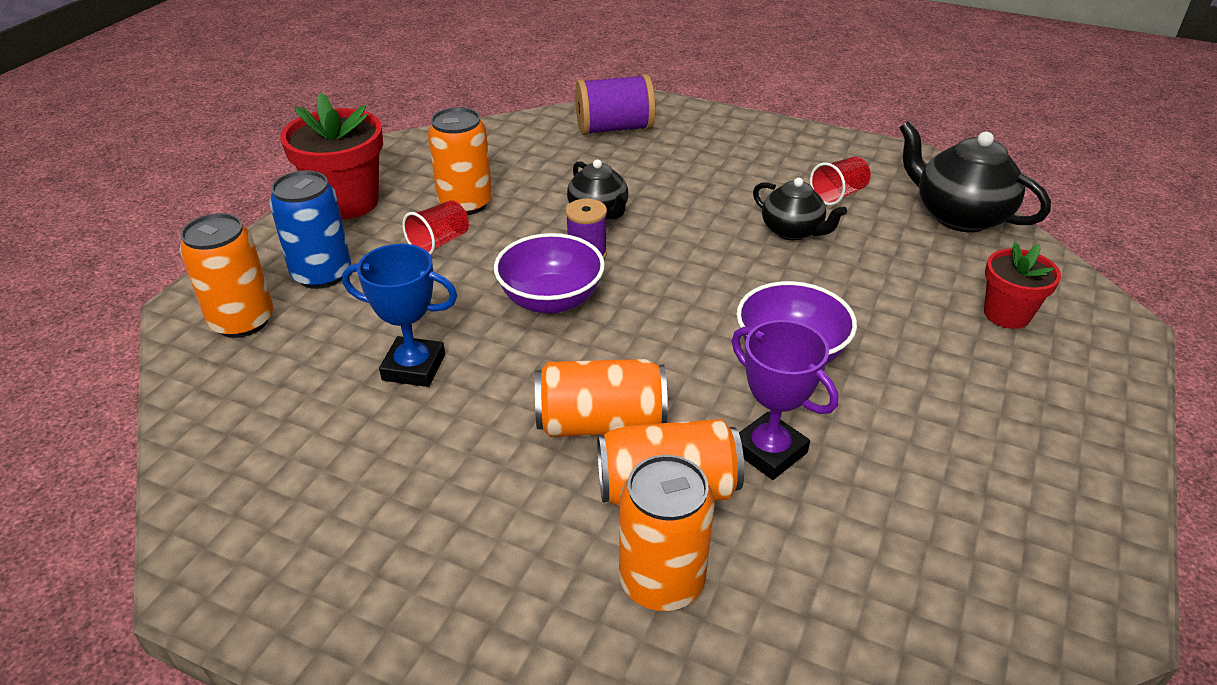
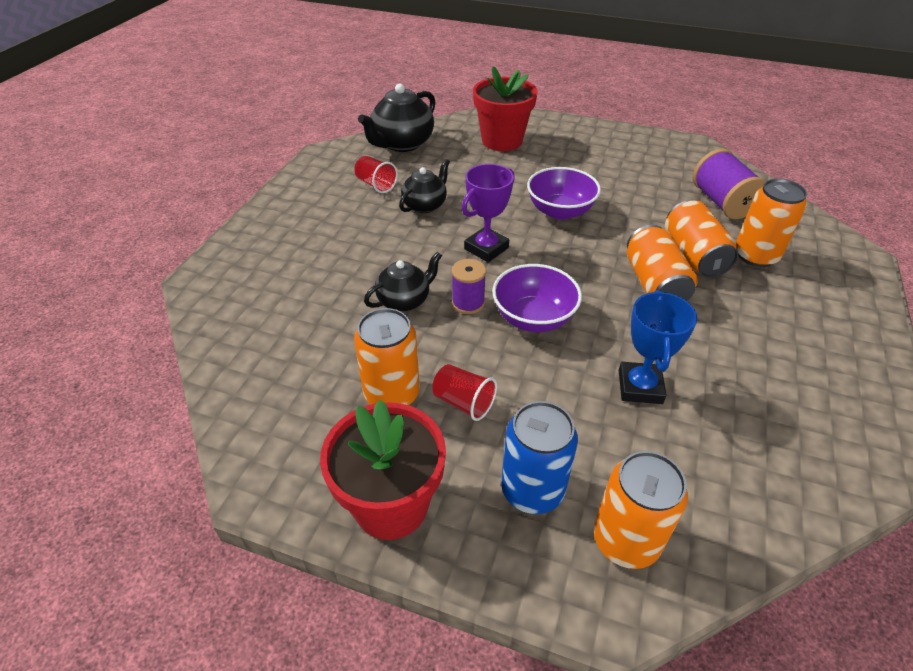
camera: 95 degrees left, 5 degrees up
purple spool [575,74,655,135] -> purple spool moved to [693,149,766,219]
purple trophy [732,320,839,480] -> purple trophy moved to [462,164,515,262]
red flower pot [984,242,1061,329] -> red flower pot [473,66,538,151], size x1.63

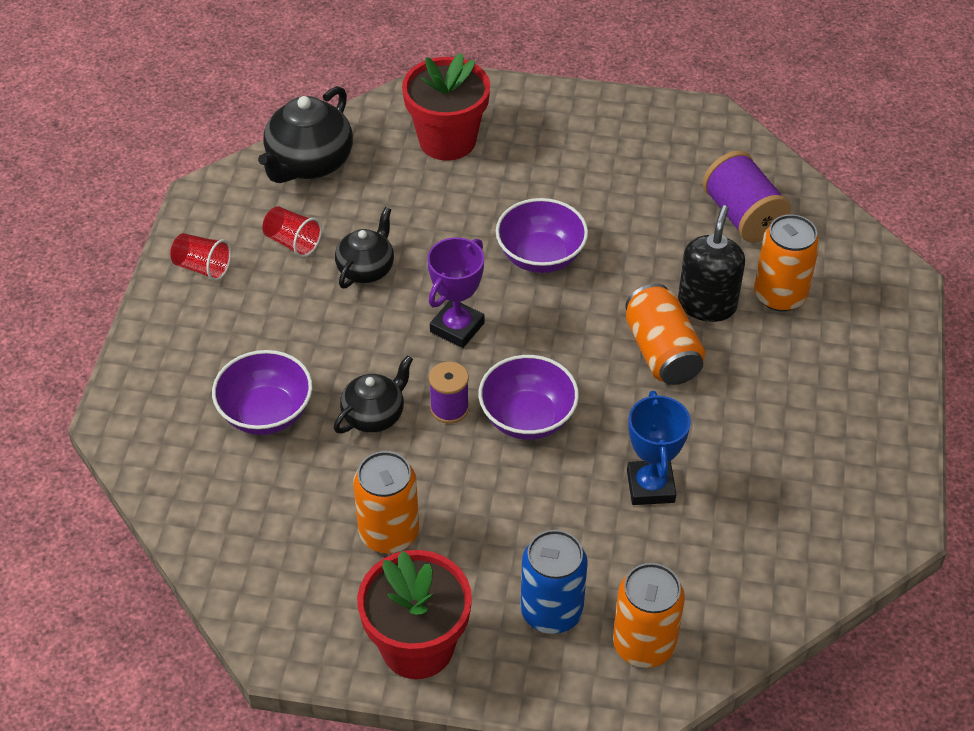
camera: 10 degrees left, 5 degrees up
red cup [432,364,497,421] -> red cup moved to [170,233,231,281]
orange can [665,200,739,278] -> black soap dispenser [678,205,745,322]
none -> purple bowl [212,350,312,435]

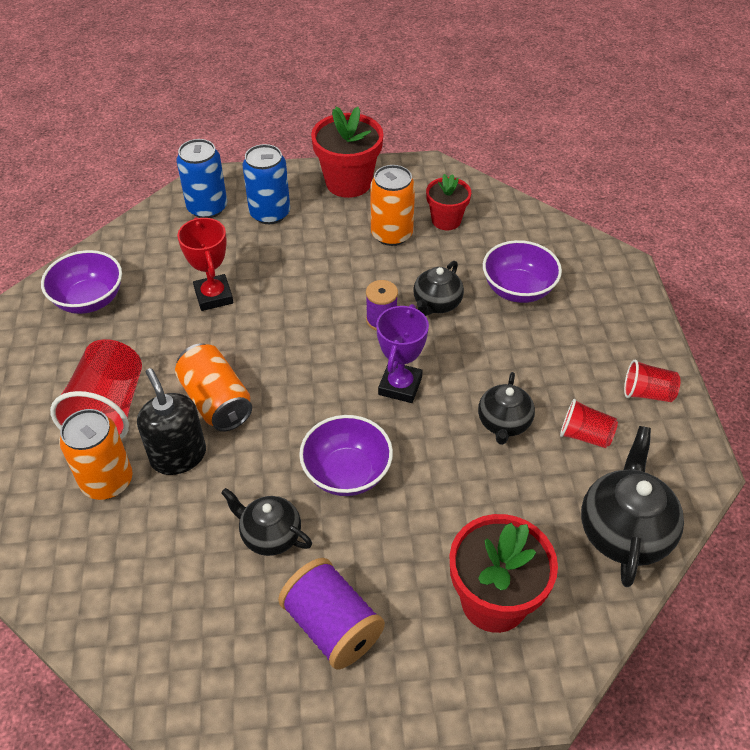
camera: 165 degrees right, 0 degrees up
purple bowl [478,355,579,440] -> purple bowl moved to [41,250,122,314]
orange can [613,563,685,668] -> blue can [177,139,227,218]
blue trophy [627,391,691,505] -> red trophy [177,217,233,311]
black soap dispenser [678,205,745,322] -> black soap dispenser turned 150 degrees clockwise [137,368,206,475]
purple spool [703,151,791,243] -> purple spool moved to [278,558,385,669]
none -> red cup [50,339,142,440]
none -> black teapot [221,488,312,556]
none -> red flower pot [426,174,471,230]

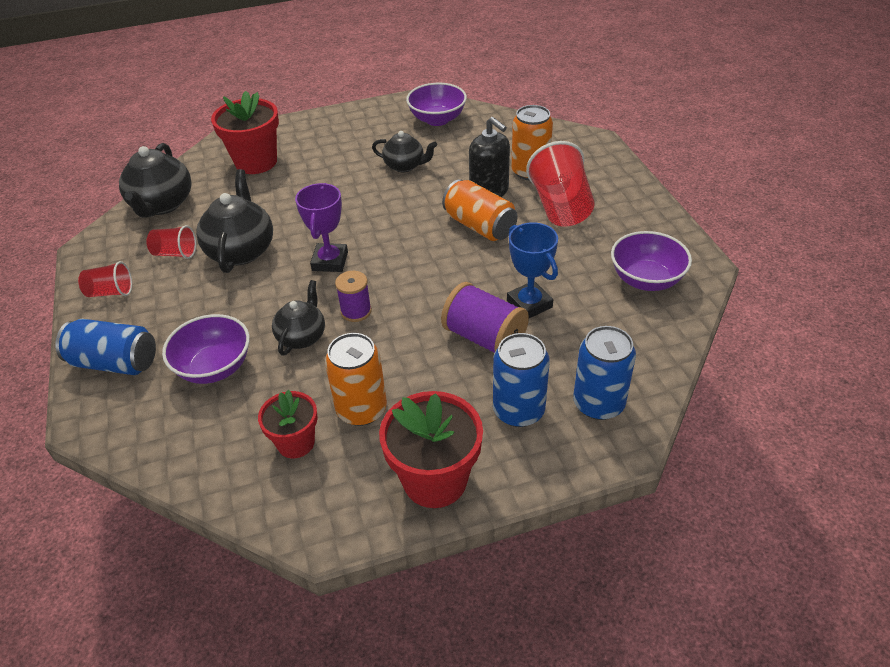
camera: 170 degrees right, 5 degrees down
red trophy [177,217,233,311] -> blue trophy [507,222,558,318]
purple spool [278,558,385,669] -> purple spool moved to [441,282,529,353]
purple bowl [299,415,393,496] -> purple bowl moved to [406,83,467,126]
black teapot [478,372,535,445] -> black teapot [196,169,273,273], size x1.59
none -> blue can [55,319,156,375]

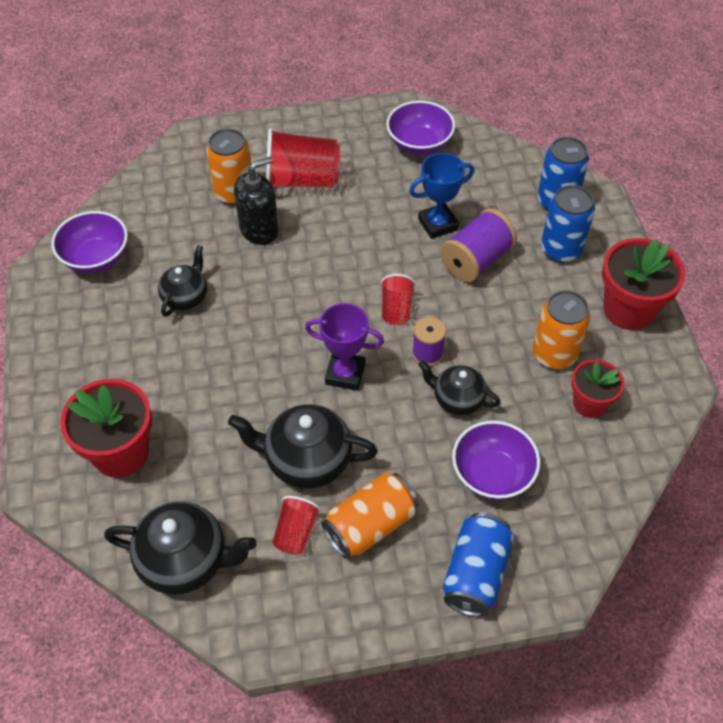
camera: 85 degrees left, 10 degrees up
red cup [78,261,132,297] -> red cup moved to [381,274,416,325]
orange can [442,179,518,241] -> orange can moved to [321,473,418,559]

